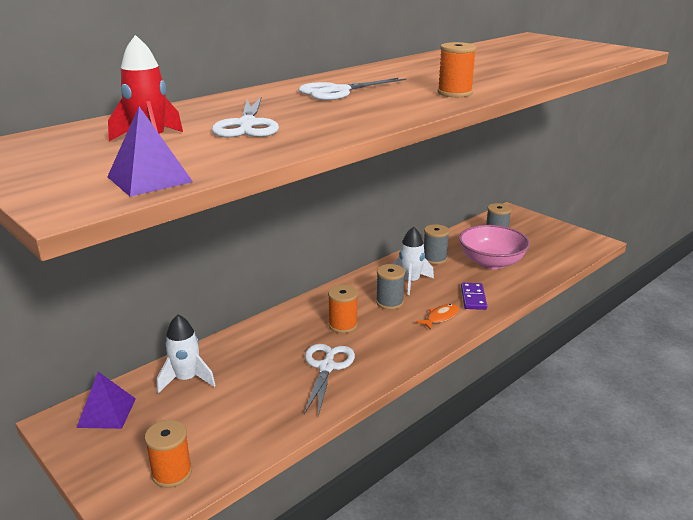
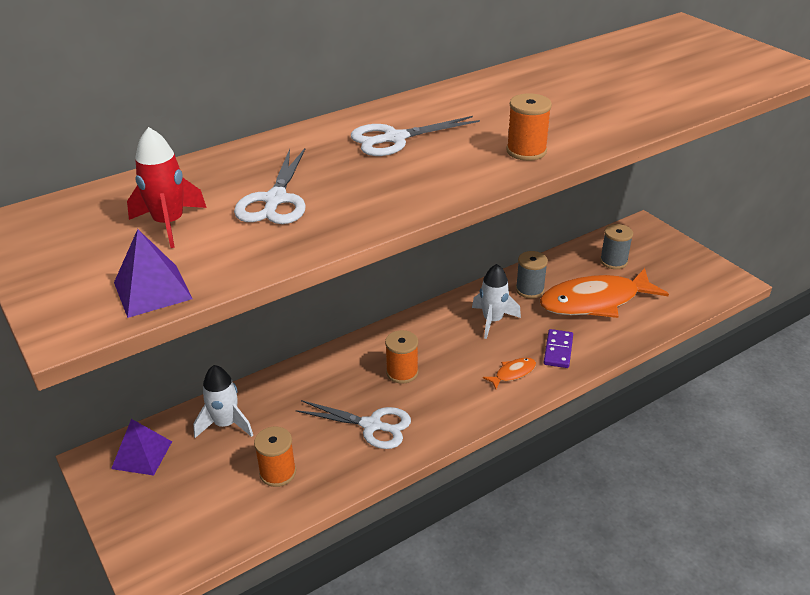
camera: 10 degrees right, 10 degrees up
orange spool [144,420,192,488] -> orange spool moved to [254,427,296,487]
white scissors [304,344,355,416] -> white scissors turned 90 degrees clockwise [296,400,411,449]
grey spool [376,264,405,310] -> none
pink bowl [459,225,530,269] -> orange fish [540,268,669,318]

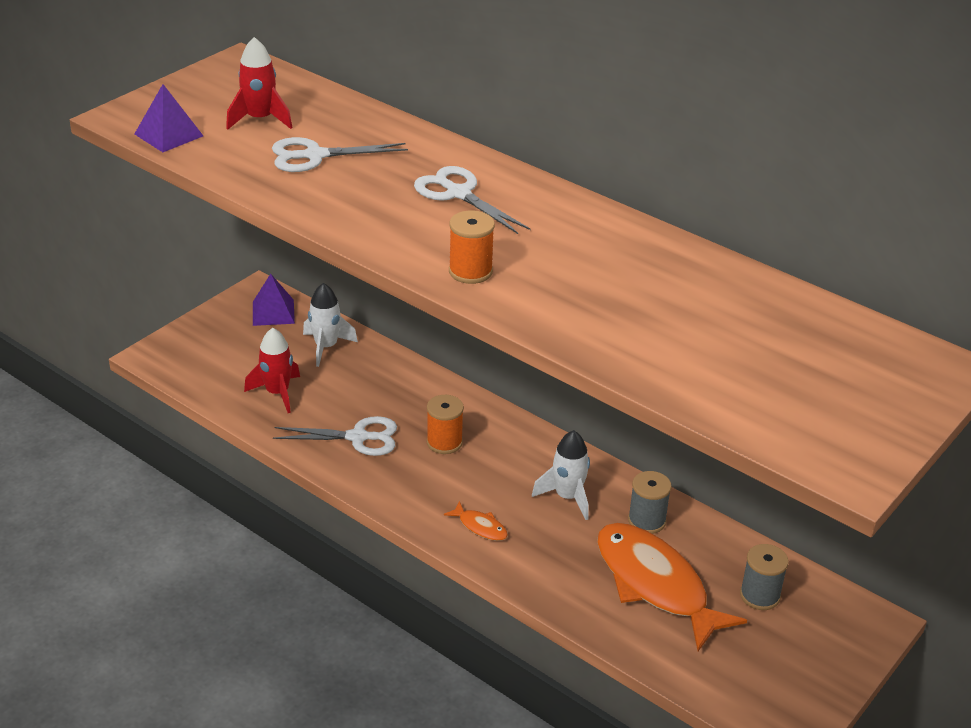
camera: 70 degrees right, 0 degrees up
orange spool [254,427,296,487] -> red rocket [244,328,300,413]
white scissors [296,400,411,449] -> white scissors turned 90 degrees counterclockwise [273,416,397,456]
purple domino [543,329,573,368] -> none

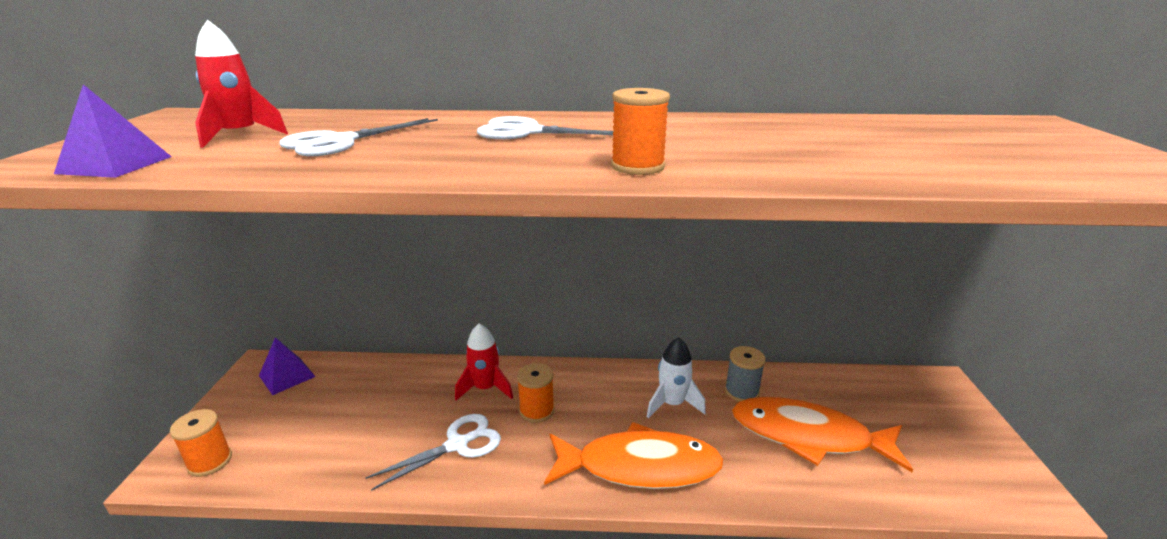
camera: 35 degrees left, 10 degrees down
red rocket [244,328,300,413] -> red rocket moved to [455,323,513,400]
white rocket [303,283,358,367] -> none
orange fish [444,501,508,541] -> orange fish [544,422,724,489], size x2.45
grey spool [740,544,789,610] -> none
none -> orange spool [170,409,232,477]

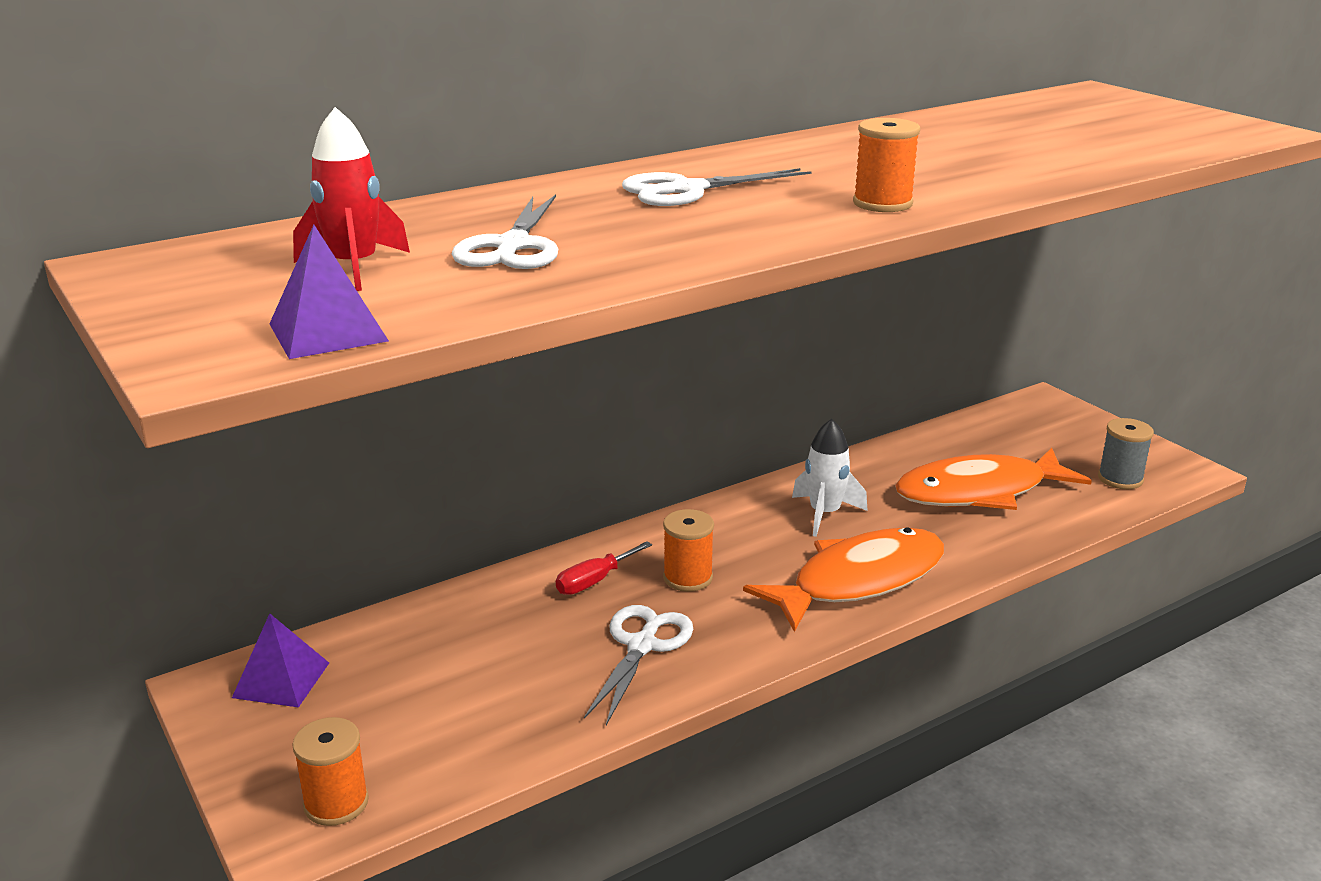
camera: 35 degrees left, 0 degrees up
red rocket [455,323,513,400] -> red screwdriver [556,541,652,595]
grey spool [725,346,766,402] -> grey spool moved to [1098,418,1154,489]

